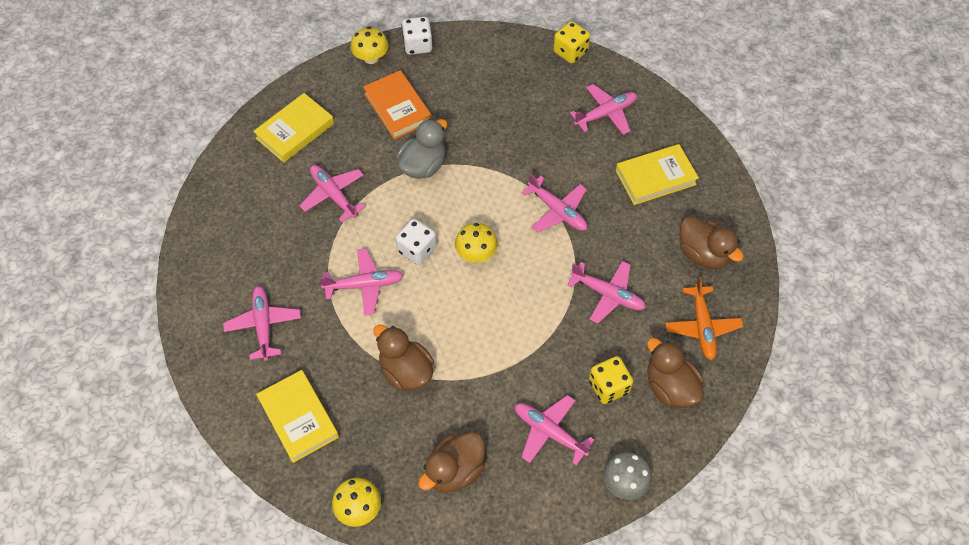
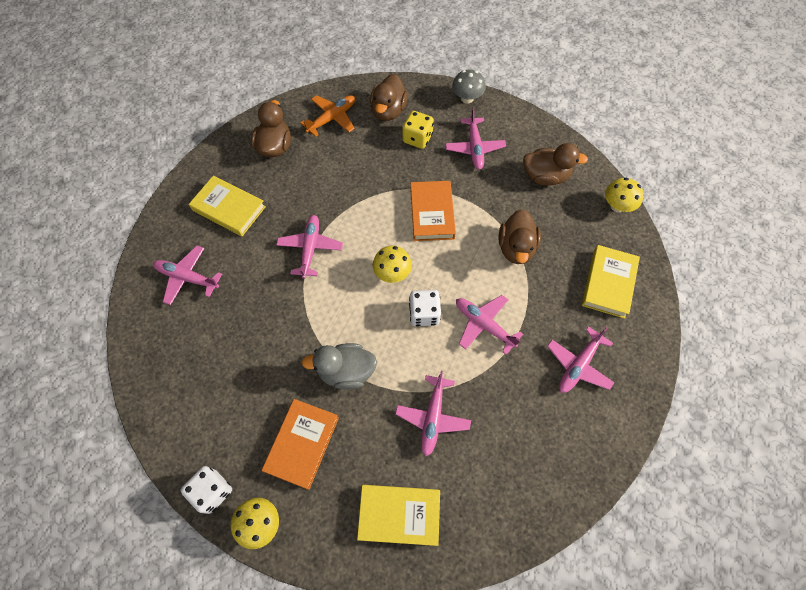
camera: 130 degrees left, 5 degrees up
yellow dice [553,21,590,63] -> none
pink plane [567,261,646,323] -> none
none -> orange book [410,181,456,241]

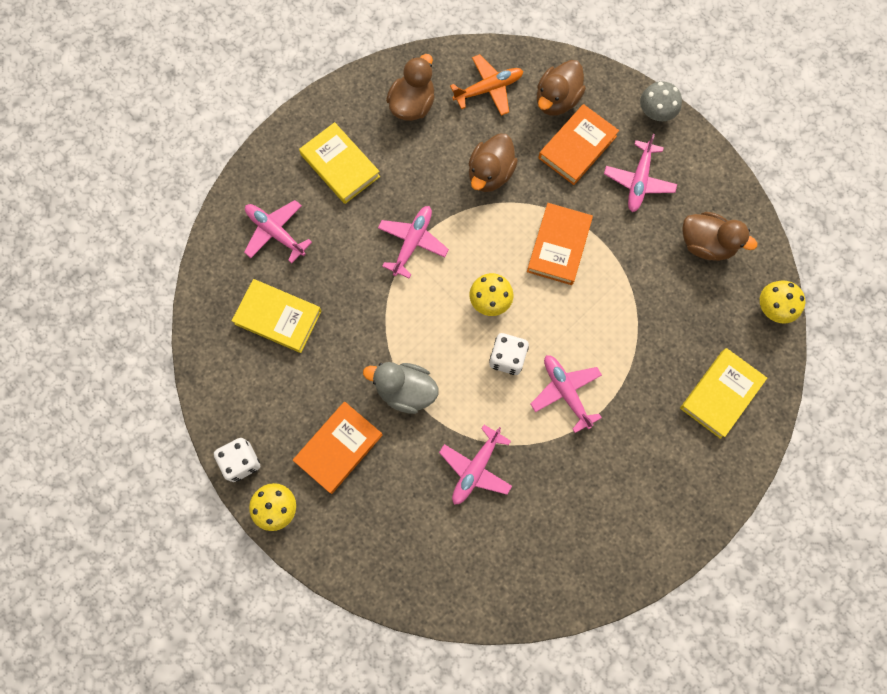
camera: 20 degrees right, 10 degrees up
yellow book [357,485,440,546] -> yellow book moved to [232,279,322,353]
yellow dice [403,111,434,149] -> orange book [538,104,619,185]
brown duck [499,209,541,264] -> brown duck moved to [469,133,518,192]
pink plane [547,326,614,393] -> none

